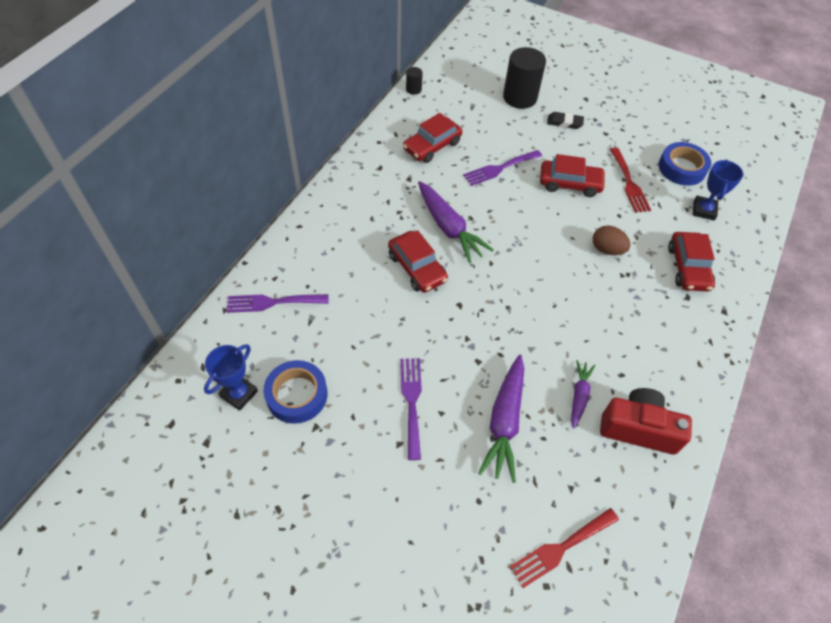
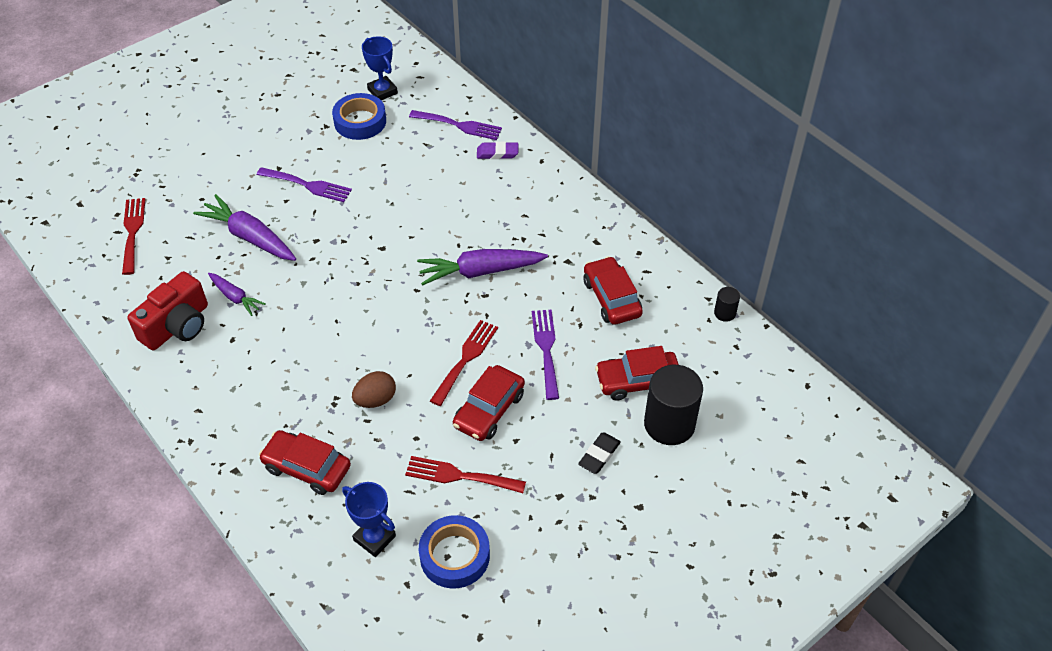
camera: 115 degrees right, 5 degrees down
purple fork [226,294,328,313] -> purple fork turned 90 degrees clockwise [409,110,502,140]
red car [388,230,448,293] -> red car moved to [595,346,679,401]
none -> red fork [430,320,498,406]
none -> purple eraser [477,141,518,159]

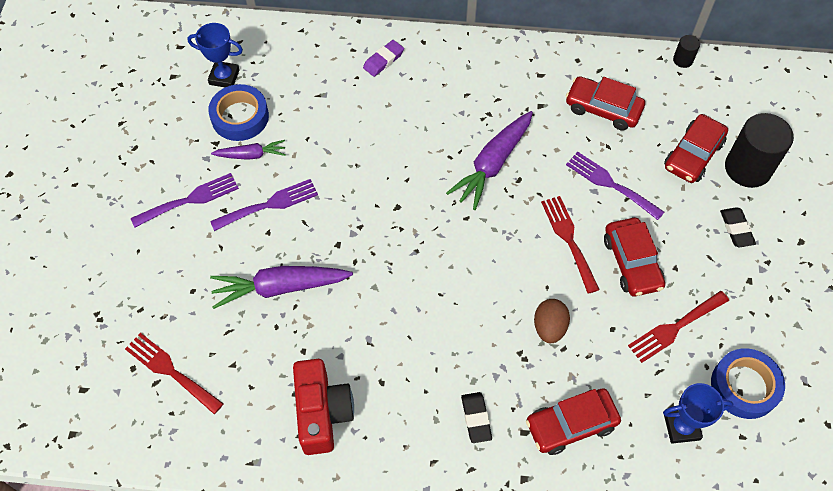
camera: 45 degrees left, 10 degrees up
purple carrot [208,273,266,316] -> purple carrot moved to [211,140,286,160]
purple fork [409,110,502,140] -> purple fork moved to [131,173,239,228]
none -> black eraser [461,392,492,443]

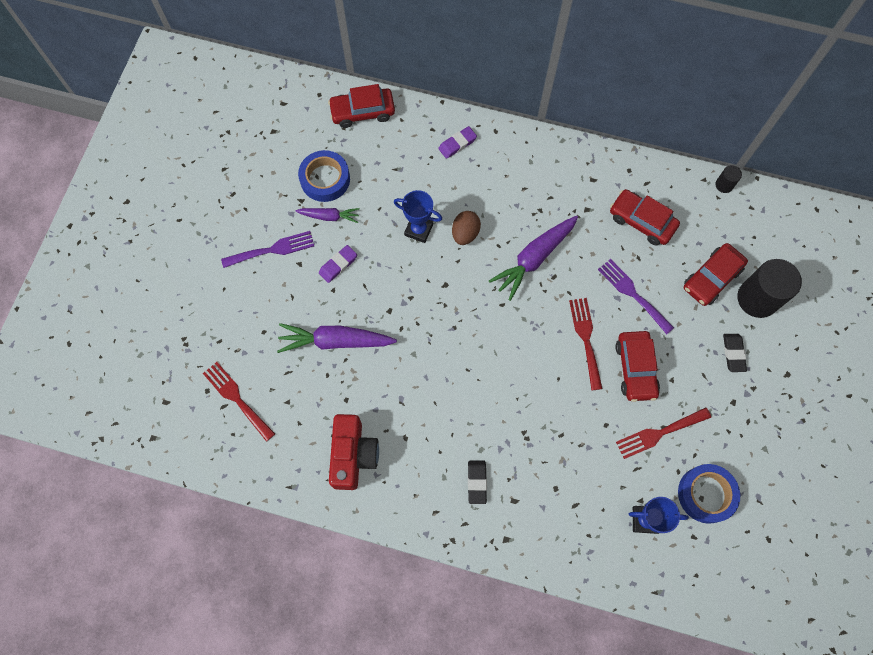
camera: 10 degrees right, 10 degrees up
blue trophy [187,23,243,87] -> blue trophy moved to [394,190,442,243]
purple fork [210,179,318,231] -> purple eraser [319,245,357,283]
red car [526,388,621,455] -> red car moved to [328,84,395,128]
brown egg [534,299,570,343] -> brown egg moved to [452,211,481,245]

